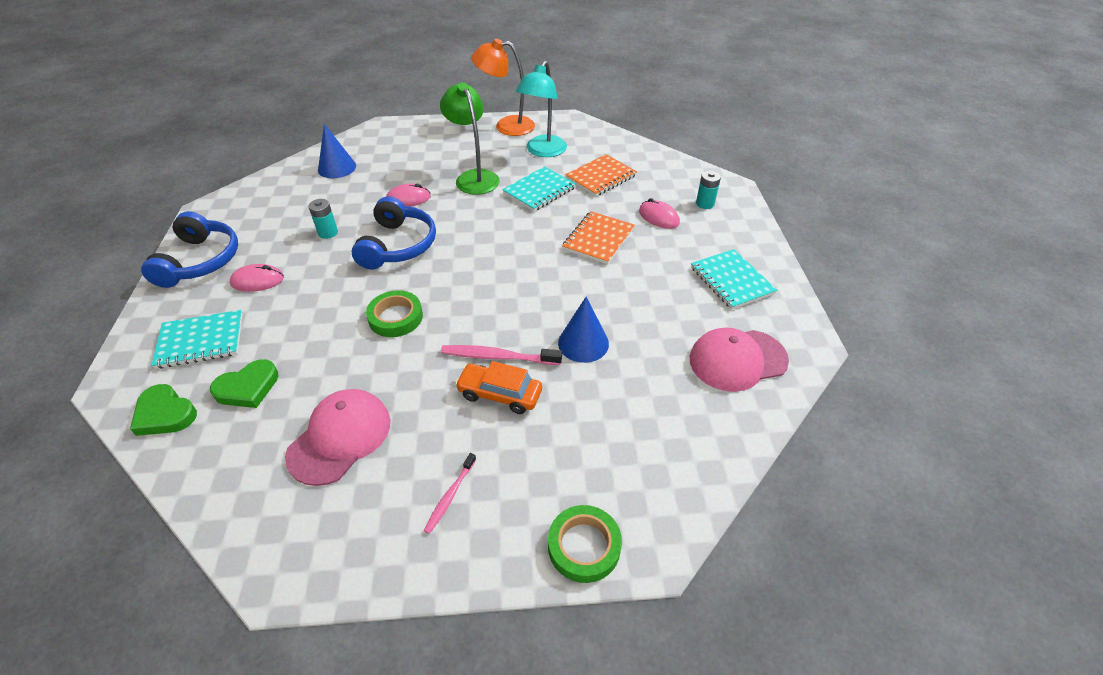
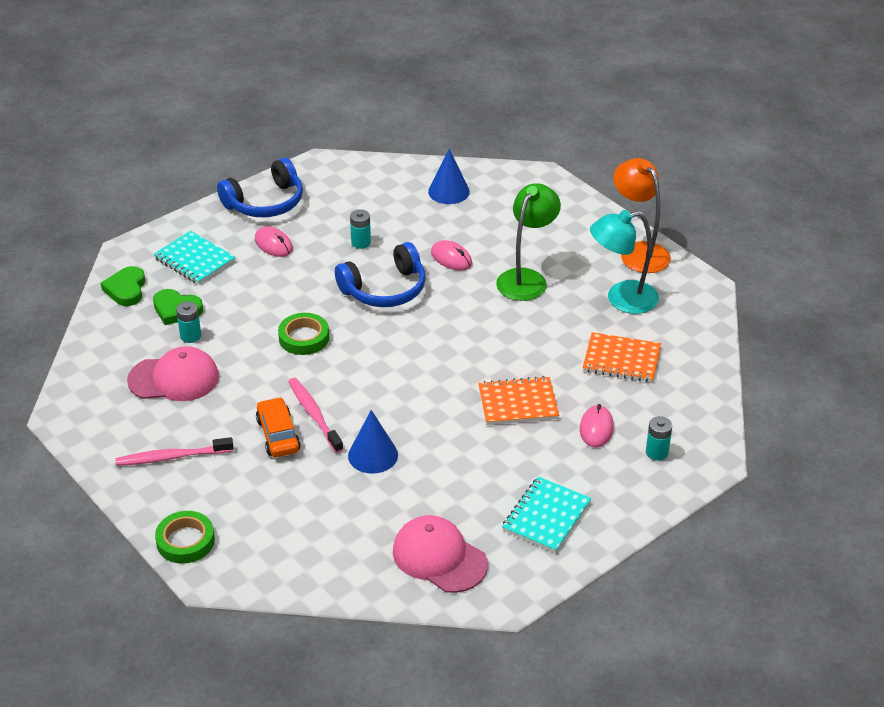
camera: 55 degrees right, 5 degrees down
pink toothbrush [423,453,476,534] -> pink toothbrush [115,437,234,466], size x1.61
turquoise notebook [502,166,576,212] -> none
none -> turquoise battery [176,301,201,343]

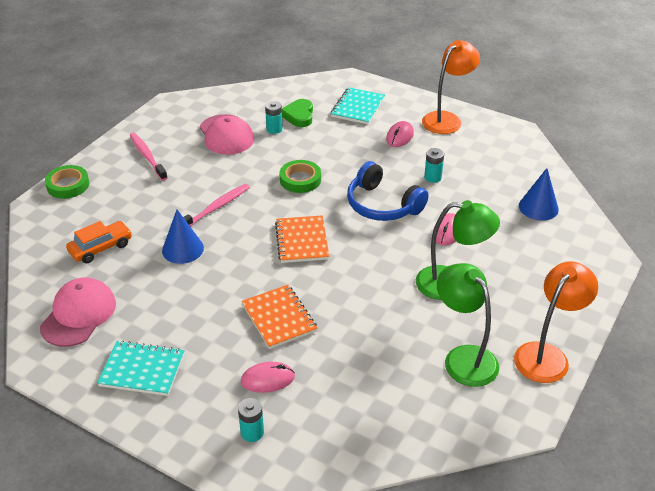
camera: 70 degrees right, 0 degrees up
green heart [101,266,145,306] -> none
blue headphones [217,158,303,217] -> orange lamp [422,40,480,134]
orange car [256,397,301,457] -> orange car moved to [66,221,132,263]
orange notebook [583,332,661,382] -> orange notebook moved to [275,215,329,263]
turquoise lamp [590,210,659,314] -> green lamp [437,263,499,387]

